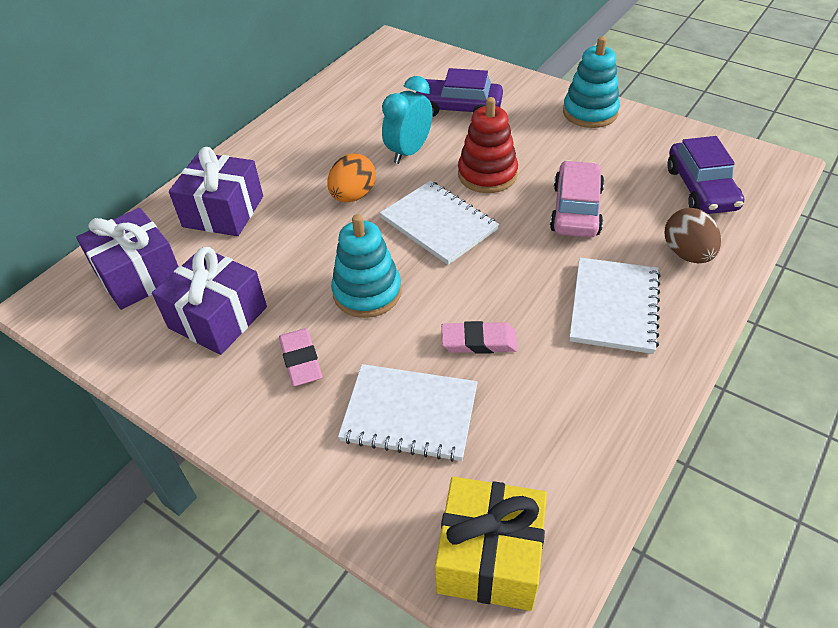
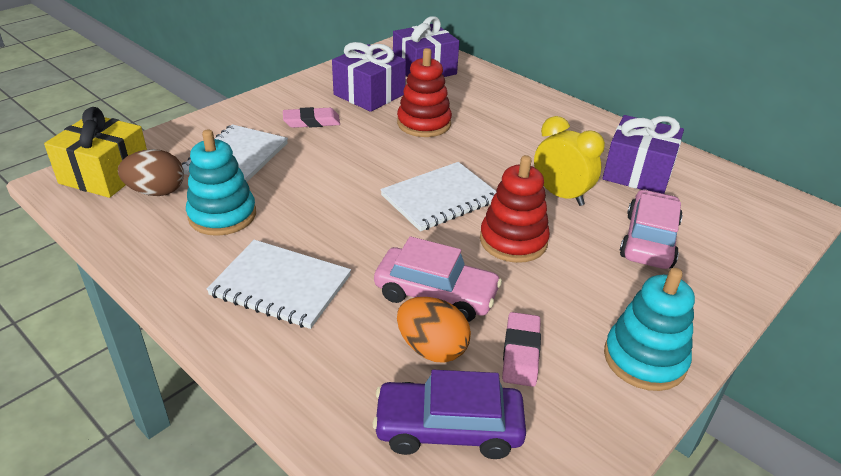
camera: 95 degrees right, 10 degrees down
purple gift [169,147,263,236] -> purple gift moved to [603,115,684,194]
orange egg [327,153,376,202] -> orange egg moved to [397,297,471,363]
turquoise stacking toy [331,214,402,318] -> turquoise stacking toy moved to [186,129,256,236]
turquoise clock [382,76,433,164] -> yellow clock [534,116,605,206]
purple car [416,68,503,117] -> pink car [620,190,683,269]
pink eraser [441,321,518,354] -> pink eraser moved to [502,312,541,387]
brown egg [664,208,721,263] -> brown egg moved to [118,149,184,196]
none -> red stacking toy [397,48,452,137]

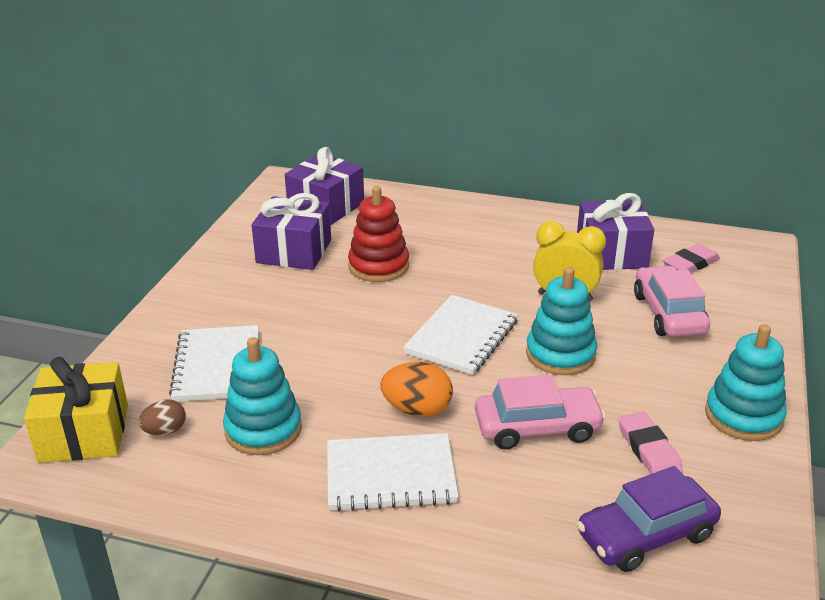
camera: 25 degrees left, 5 degrees down
brown egg [118,149,184,196] -> brown egg [138,399,186,435], size x0.63
pink eraser [283,107,340,128] -> pink eraser moved to [663,244,720,273]
orange egg [397,297,471,363] -> orange egg moved to [381,362,453,417]
red stacking toy [480,155,550,263] -> turquoise stacking toy [526,267,597,375]

